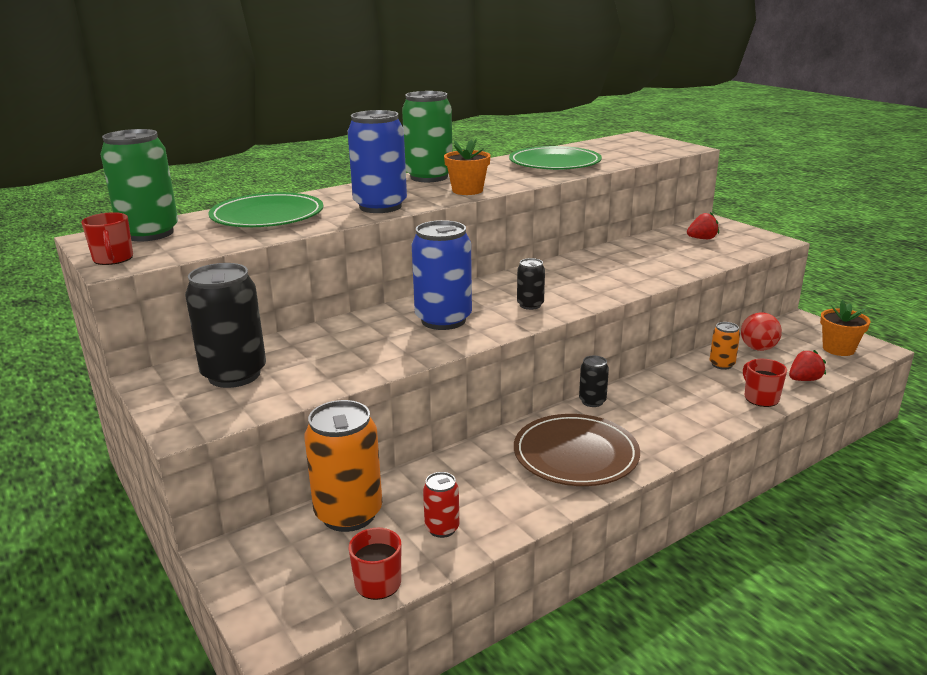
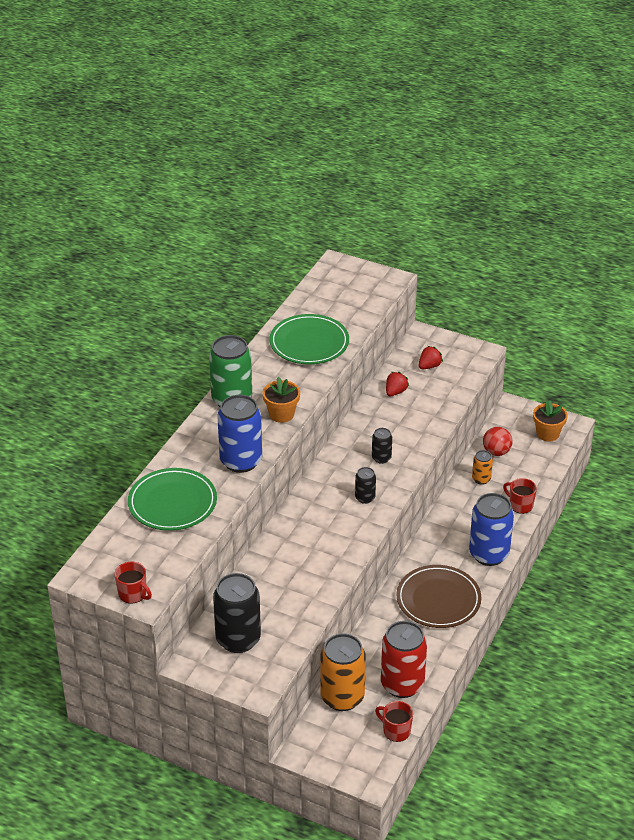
camera: 30 degrees left, 15 degrees up
green can [100,129,178,241] -> none
blue can [412,220,472,330] -> blue can moved to [469,493,514,566]
red can [423,472,459,538] -> red can [381,621,427,698], size x2.02
black can [579,356,609,407] -> black can moved to [372,428,392,464]
red strawberry [789,350,826,381] -> red strawberry moved to [386,372,409,396]

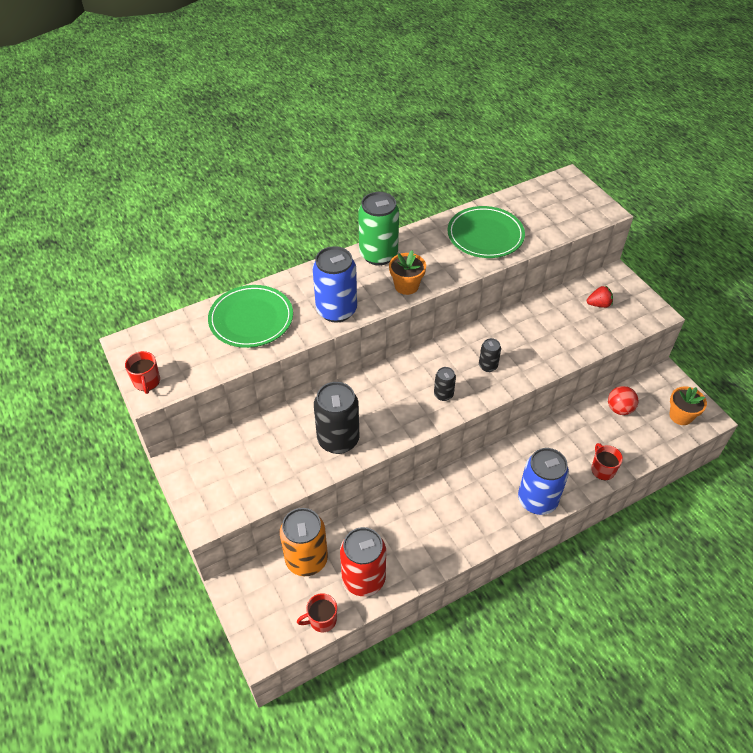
camera: 35 degrees right, 10 degrees up
black can [213,573,261,653] -> black can moved to [314,382,359,454]
red mug [375,701,413,742] -> red mug turned 90 degrees counterclockwise [297,593,337,632]
red strawberry [386,372,409,396] -> none
brown plate [397,565,481,628] -> none
orange can [472,450,493,485] -> none

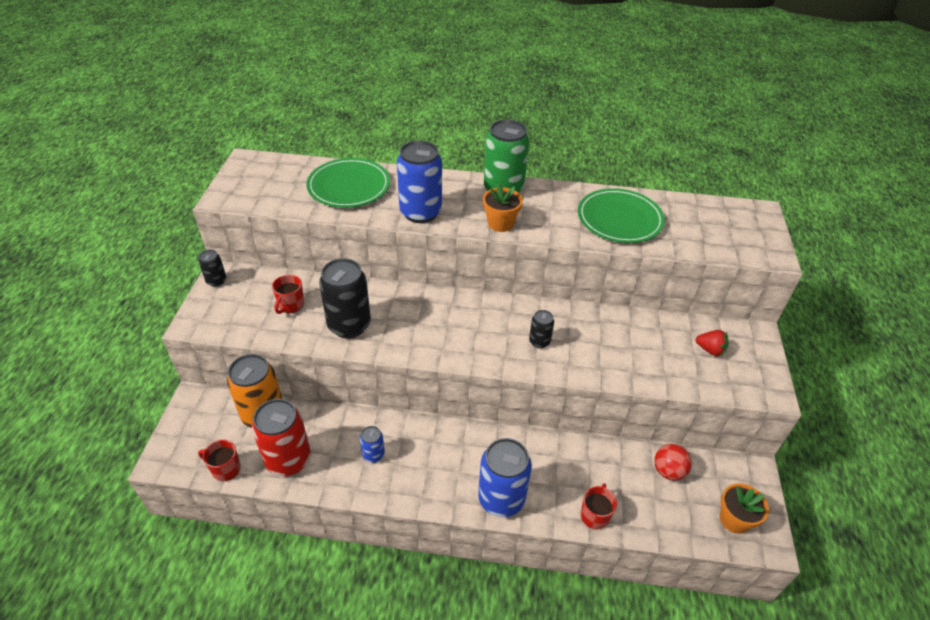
camera: 35 degrees right, 5 degrees down
red mug [125,351,160,394] -> red mug moved to [272,275,304,314]
black can [434,367,456,401] -> black can moved to [199,250,226,287]
none -> blue can [360,426,385,463]

